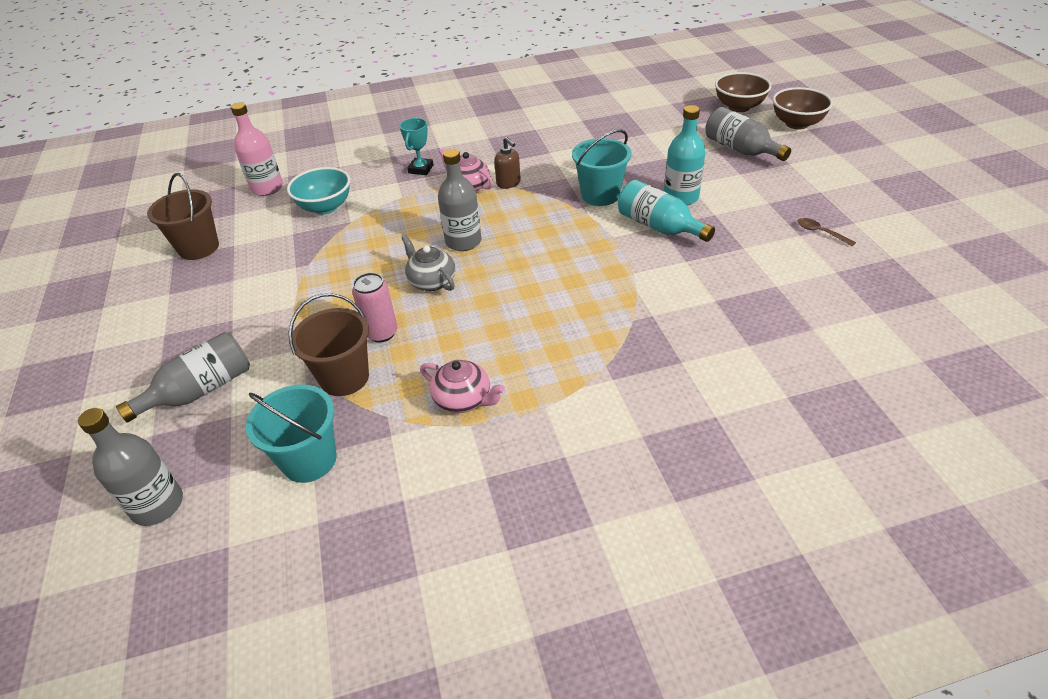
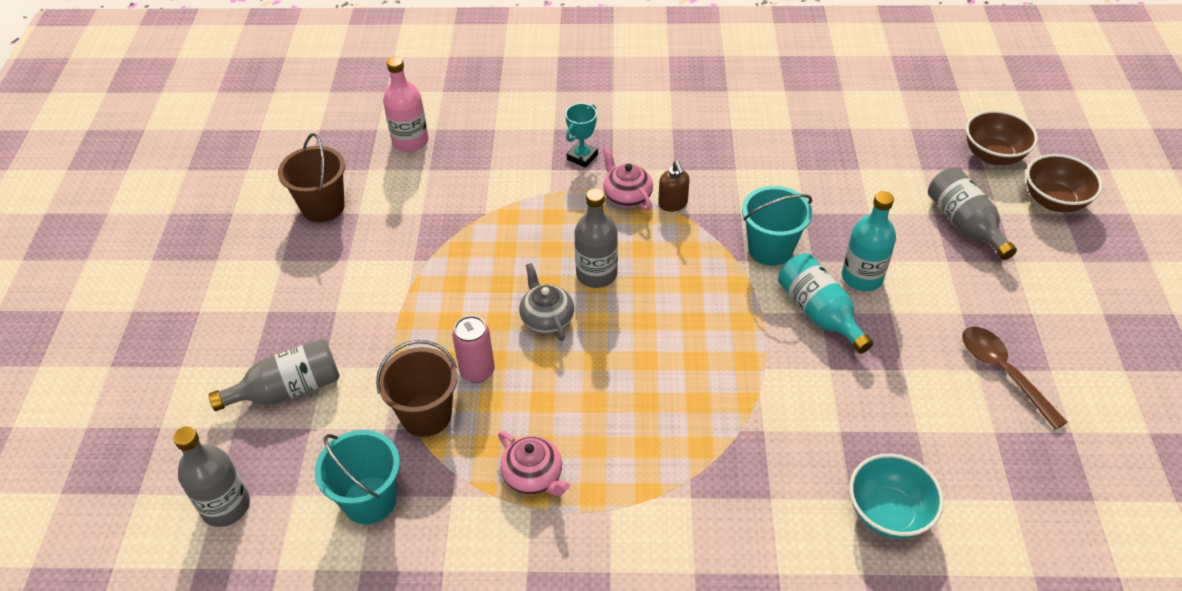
camera: 15 degrees right, 5 degrees up
turquoise bowl [287,167,350,214] -> turquoise bowl moved to [849,454,944,539]
brown spoon [798,218,856,246] -> brown spoon [962,327,1068,430], size x1.86

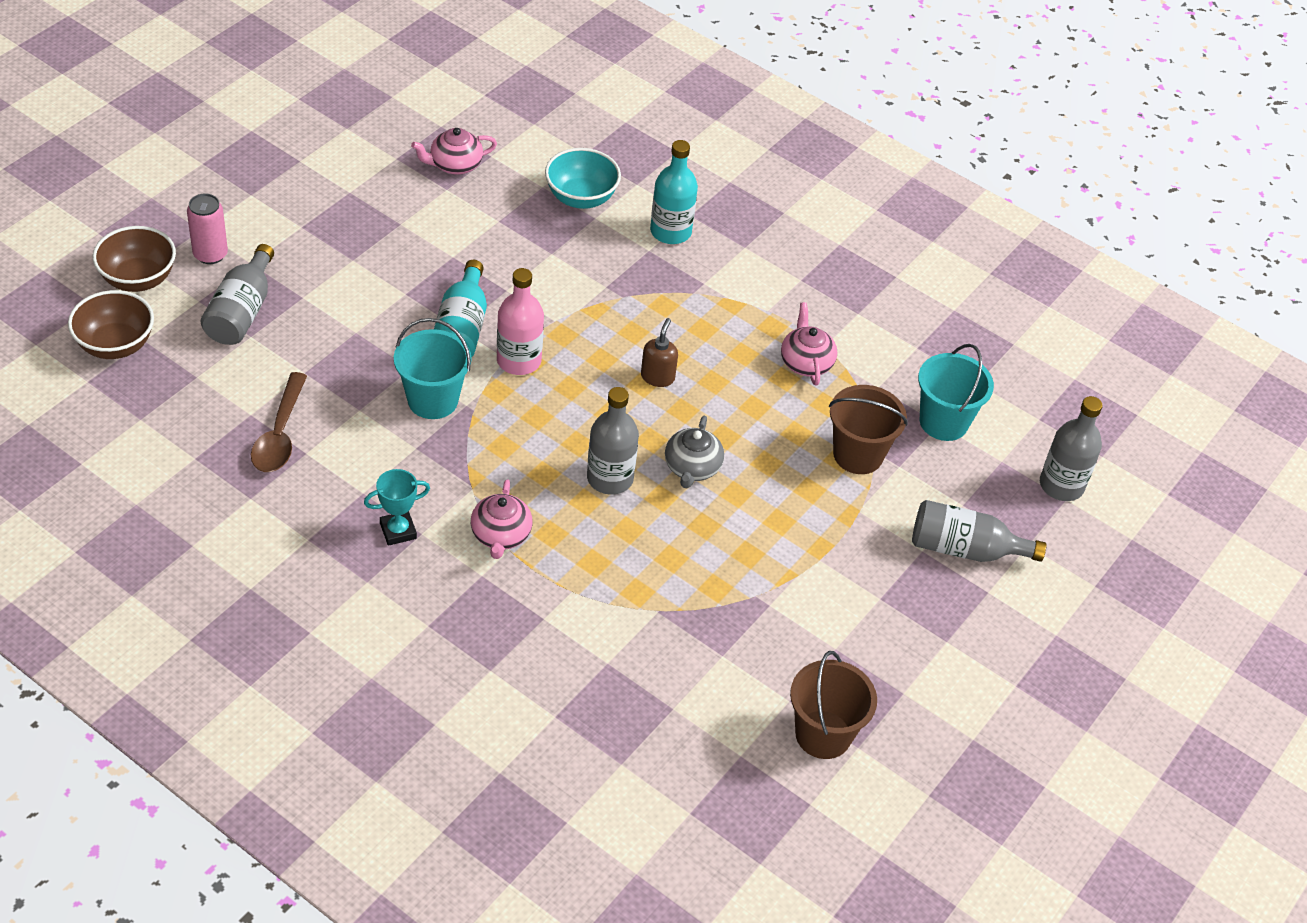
camera: 150 degrees left, 0 degrees up
pink bottle [383,57,429,152] -> pink bottle moved to [497,268,544,375]
pink can [452,316,495,383] -> pink can moved to [187,193,228,264]
turquoise trophy [565,103,598,168] -> turquoise trophy moved to [364,469,430,546]
brown soap dispenser [658,161,689,212] -> brown soap dispenser moved to [641,318,678,387]
turquoise bottle [842,191,896,291] -> turquoise bottle moved to [650,140,698,244]
brown spoon [962,327,1068,430] -> brown spoon moved to [251,372,307,472]
none -> pink teapot [411,128,497,175]

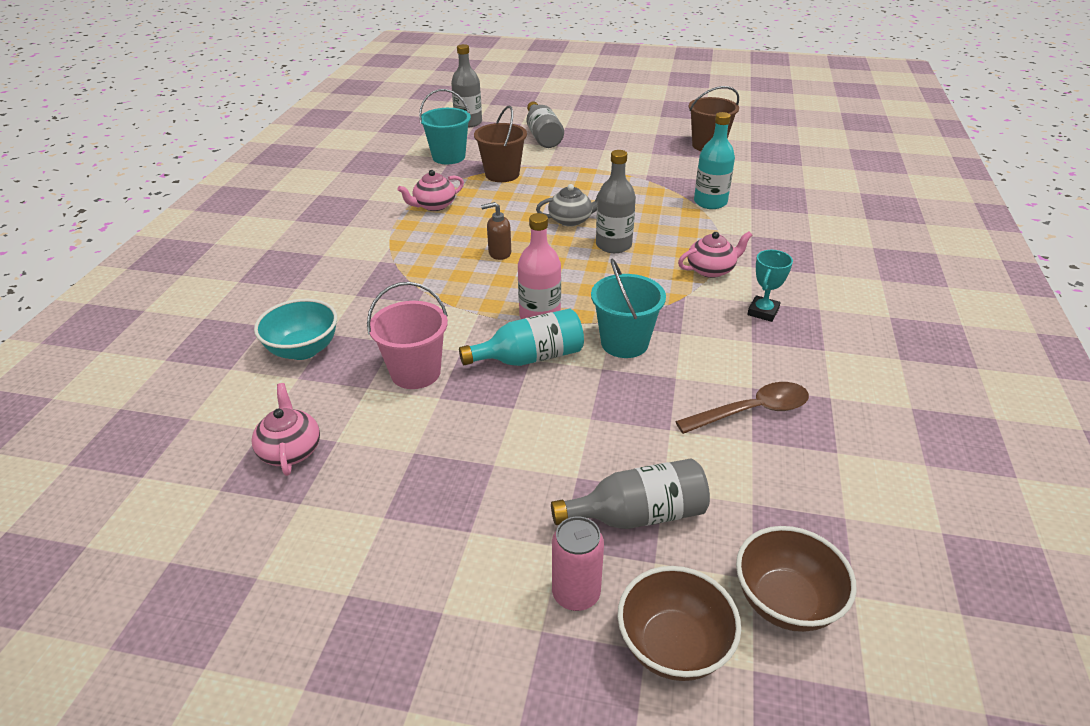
camera: 110 degrees left, 10 degrees down
turquoise trophy [364,469,430,546] -> turquoise trophy turned 75 degrees clockwise [747,250,793,322]
pink teapot [411,128,497,175] -> pink teapot turned 150 degrees counterclockwise [252,383,320,476]
turquoise bottle [650,140,698,244] -> turquoise bottle moved to [694,112,735,209]
none -> pink bucket [367,282,448,389]

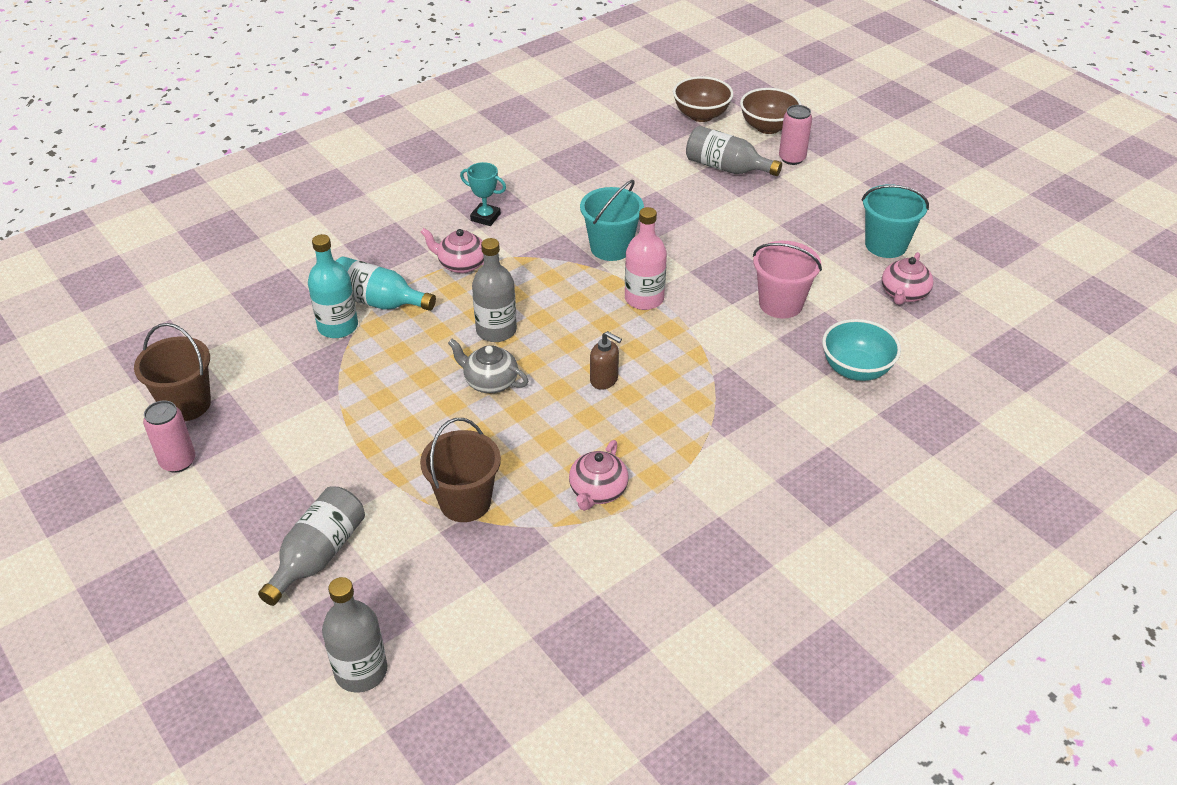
camera: 140 degrees left, 5 degrees up
pink teapot [397,170,464,211] -> pink teapot turned 105 degrees clockwise [569,440,629,511]
turquoise bucket [419,89,471,164] -> turquoise bucket moved to [862,184,929,258]
turquoise bottle [459,309,584,366] -> turquoise bottle moved to [336,257,436,311]
brown spoon [675,382,809,434] -> none
turquoise trophy [747,250,793,322] -> turquoise trophy turned 45 degrees clockwise [460,162,506,226]
none -> pink can [143,401,196,473]

